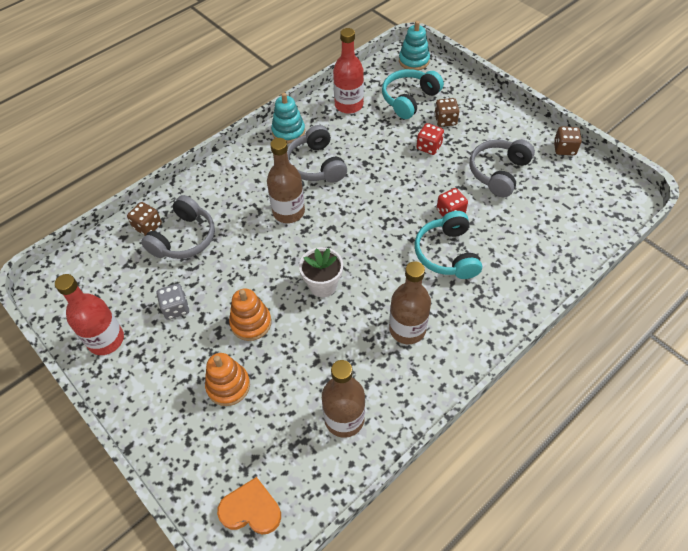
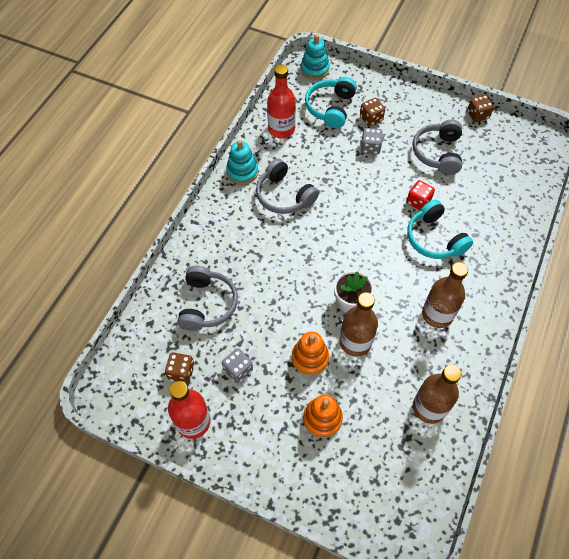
camera: 25 degrees left, 5 degrees up
brown dice [127,202,162,236] -> brown dice moved to [165,352,194,383]
orange heart [217,477,281,534] -> none
brown bottle [267,138,305,223] -> brown bottle moved to [340,292,378,357]
red dice [416,123,444,155] -> grey dice [361,128,383,154]

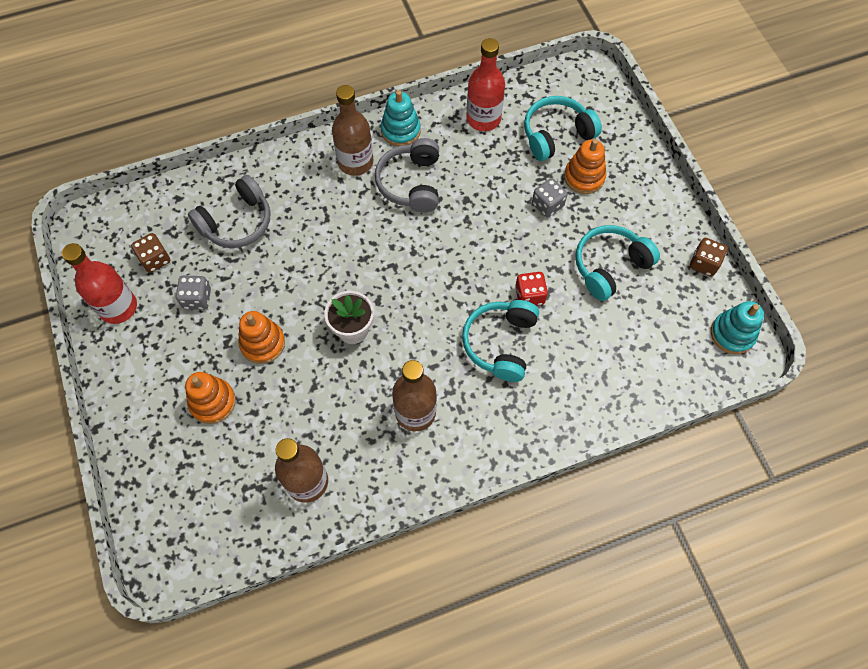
camera: 45 degrees right, 5 degrees up
turquoise stacking toy [301,35,330,80] -> turquoise stacking toy moved to [711,301,764,354]
brown bottle [340,292,378,357] -> brown bottle moved to [332,85,373,176]
brown dice [360,98,385,126] -> orange stacking toy [564,139,606,194]
grey headphones [412,120,462,175] -> turquoise headphones [576,225,660,301]

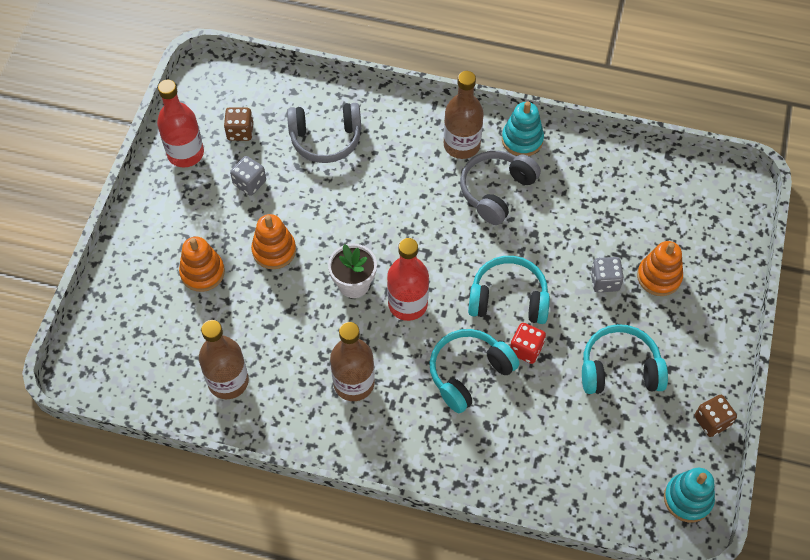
camera: 35 degrees right, 5 degrees down
red bottle [466,38,505,131] -> red bottle moved to [387,238,429,321]
turquoise headphones [524,96,602,161] -> turquoise headphones moved to [468,256,550,324]

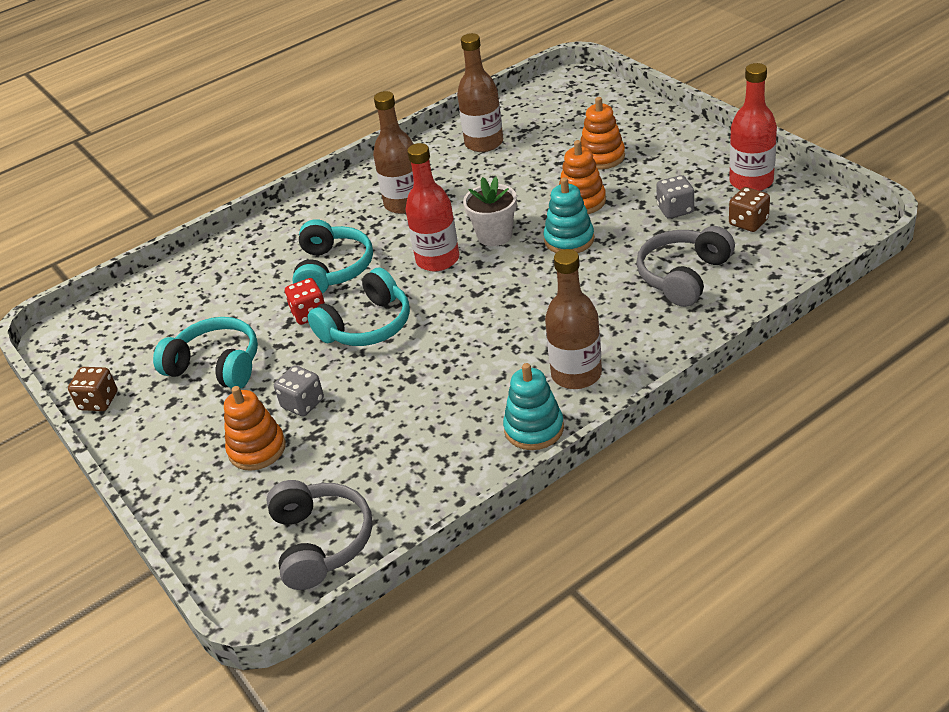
camera: 135 degrees right, 20 degrees down
grey headphones [460,151,541,225] -> grey headphones moved to [266,480,373,590]
turquoise headphones [582,324,668,394] -> turquoise headphones turned 105 degrees counterclockwise [153,317,258,389]
turquoise stacking toy [664,468,715,523] -> turquoise stacking toy moved to [544,177,594,253]

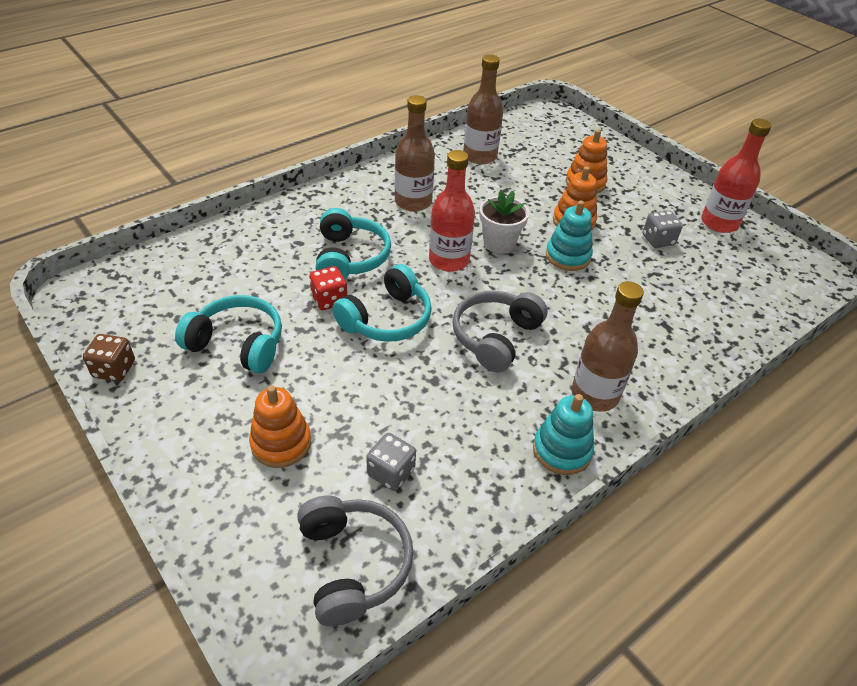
camera: 10 degrees left, 5 degrees up
grey dice [274,365,324,416] -> grey dice moved to [366,433,416,491]
grey headphones [636,226,735,307] -> grey headphones moved to [452,291,548,373]
brown dice [729,187,770,232] -> none

